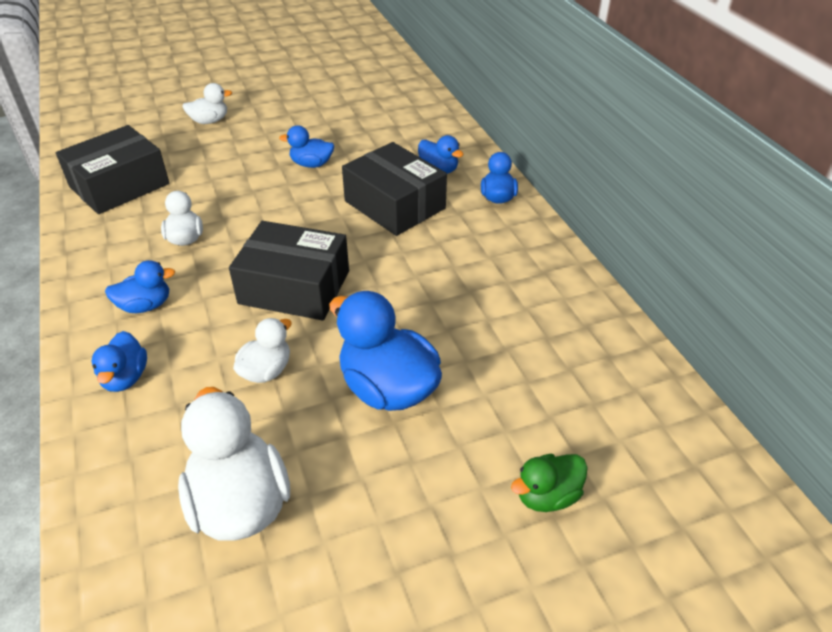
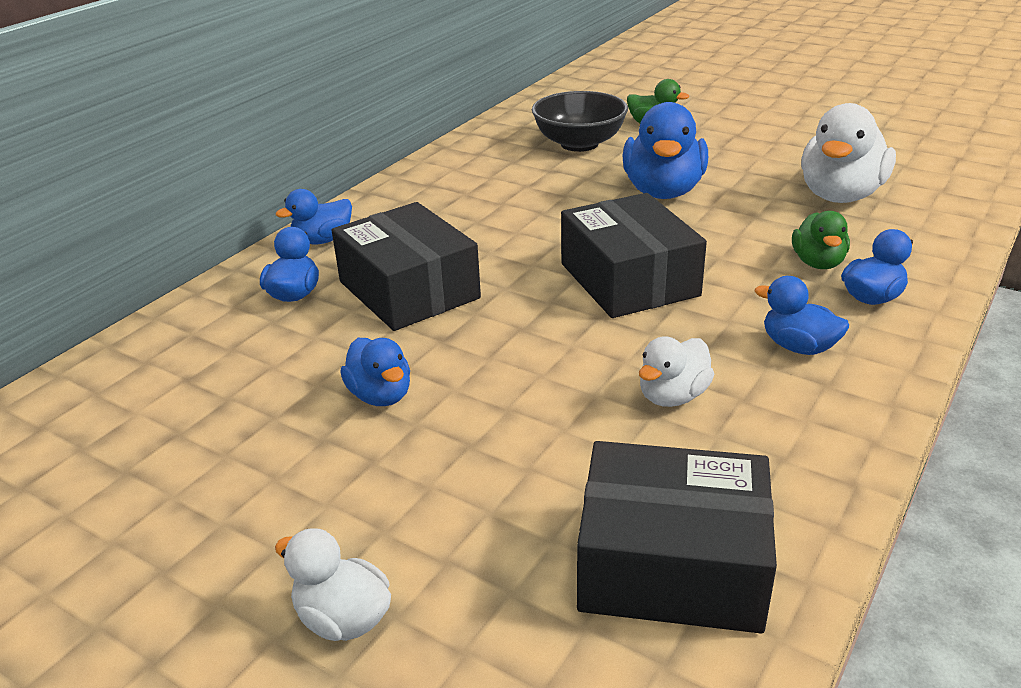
camera: 125 degrees left, 10 degrees down
white duck [233,318,292,383] -> none
black box [342,142,447,236] -> black box turned 45 degrees counterclockwise [332,202,481,331]
none -> black bowl [532,91,628,152]
none -> green duck [792,211,850,269]

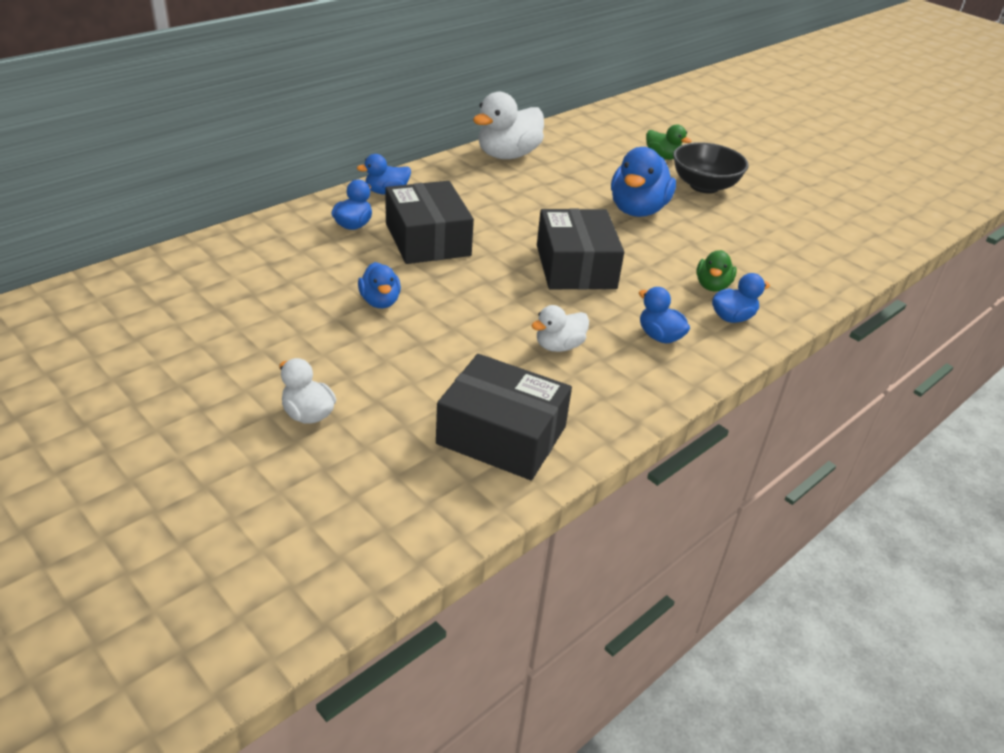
camera: 10 degrees right, 5 degrees up
black bowl [532,91,628,152] -> black bowl moved to [673,142,749,193]
white duck [801,103,896,203] -> white duck moved to [473,92,544,159]

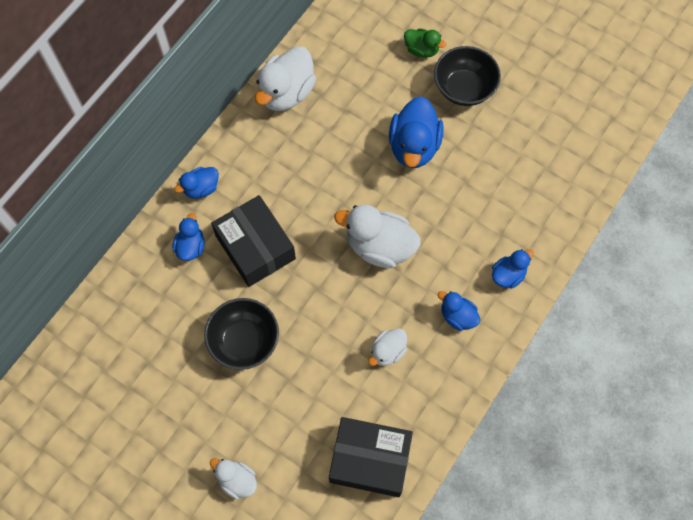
camera: 10 degrees left, 30 degrees up
blue duck [358,262,401,308] -> black bowl [204,298,279,370]
black box [537,209,624,290] -> white duck [334,205,421,268]
green duck [696,250,737,292] -> none

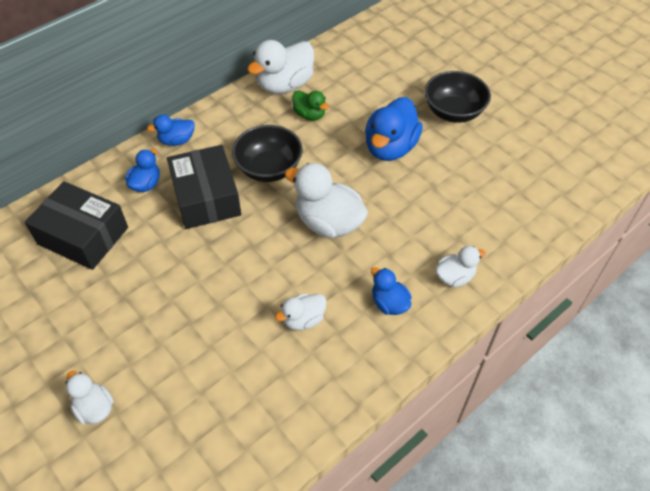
camera: 15 degrees right, 15 degrees down
black bowl [204,298,279,370] -> black bowl moved to [232,125,303,182]
black box [329,417,413,497] -> black box moved to [25,181,128,270]
green duck [404,29,446,58] -> green duck moved to [292,90,329,120]
blue duck [492,249,534,289] -> white duck [435,246,486,287]

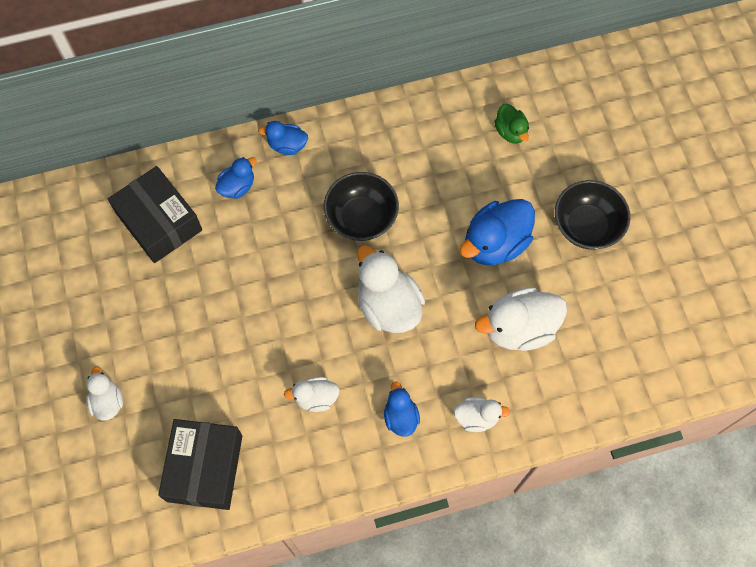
camera: 25 degrees right, 15 degrees up
black box [167,145,241,229] -> black box moved to [158,419,242,510]
white duck [247,40,314,94] -> white duck moved to [475,287,567,351]
green duck [292,90,329,120] -> green duck moved to [494,104,529,144]

